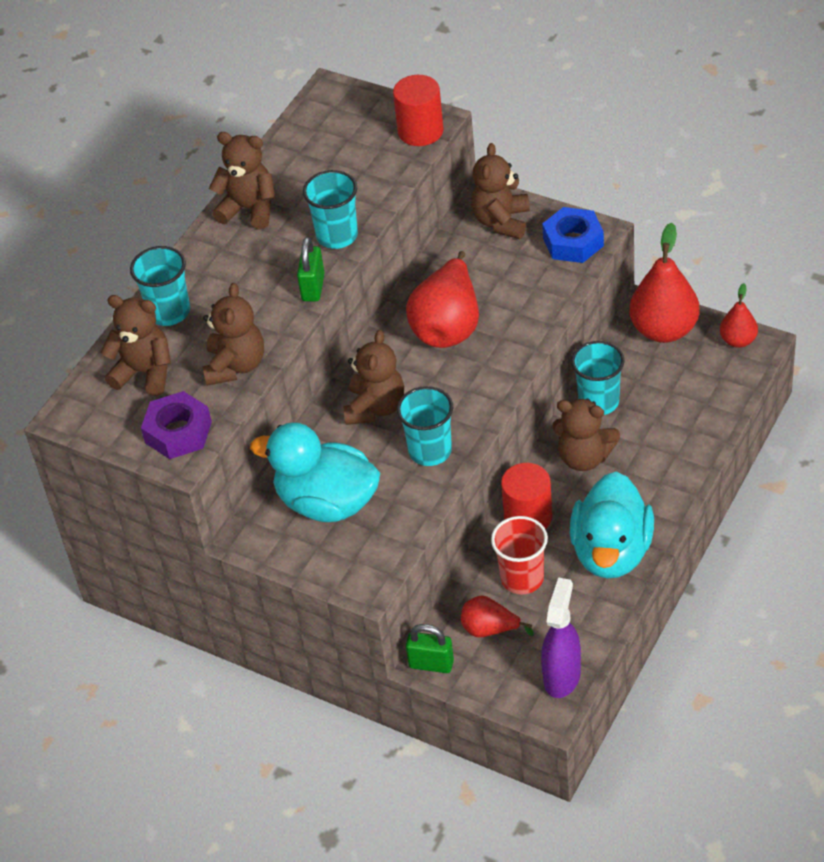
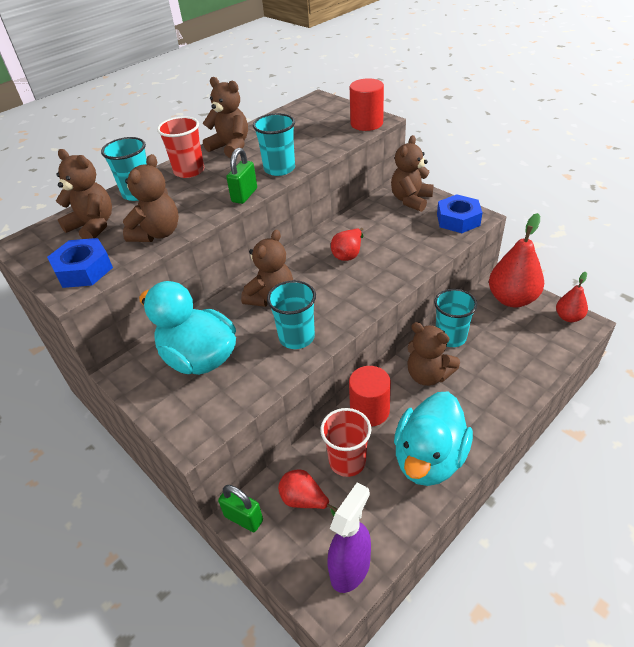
camera: 15 degrees right, 5 degrees down
purple nut [141,391,212,459] -> blue nut [47,238,113,288]
red pear [406,251,479,348] -> red pear [331,228,363,261], size x0.54
none -> red cup [157,116,204,178]

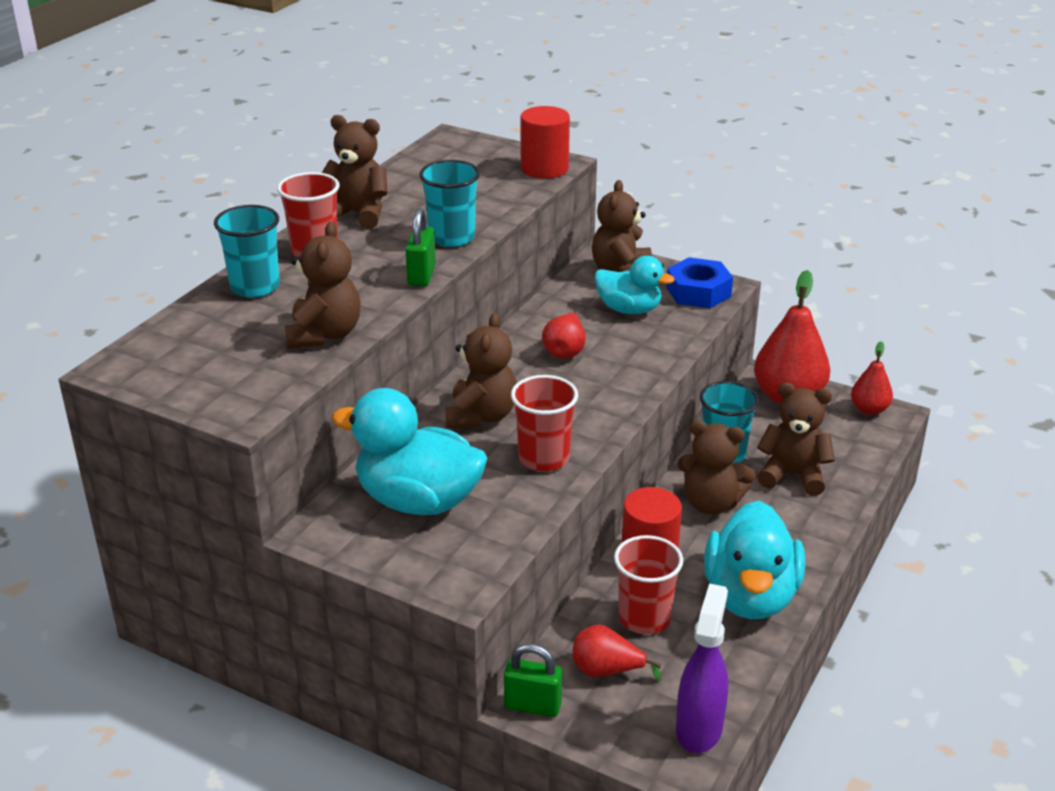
camera: 20 degrees left, 10 degrees down
blue nut [47,238,113,288] -> none
brown teddy bear [56,149,112,239] -> brown teddy bear moved to [757,383,835,496]
turquoise cup [267,280,316,349] -> red cup [511,375,578,471]
none -> turquoise duck [594,256,675,314]

